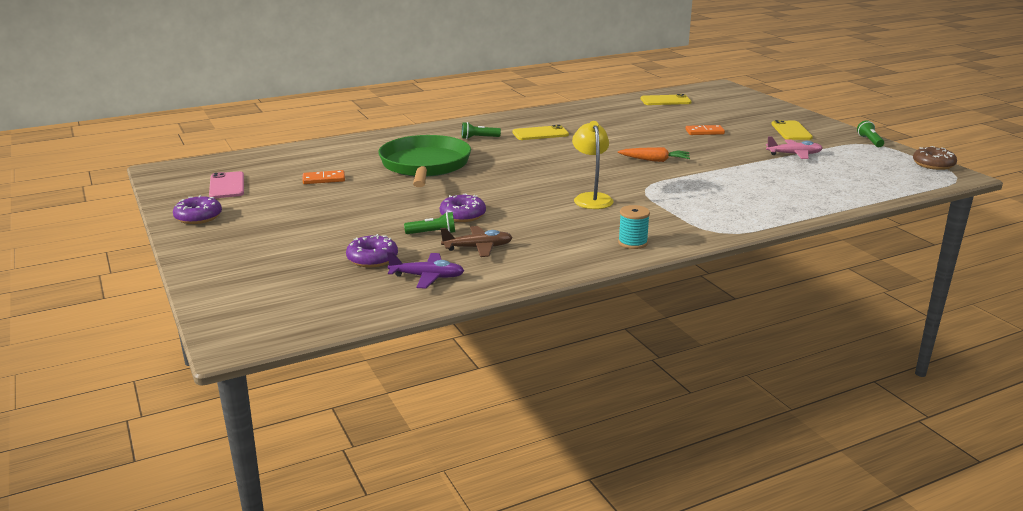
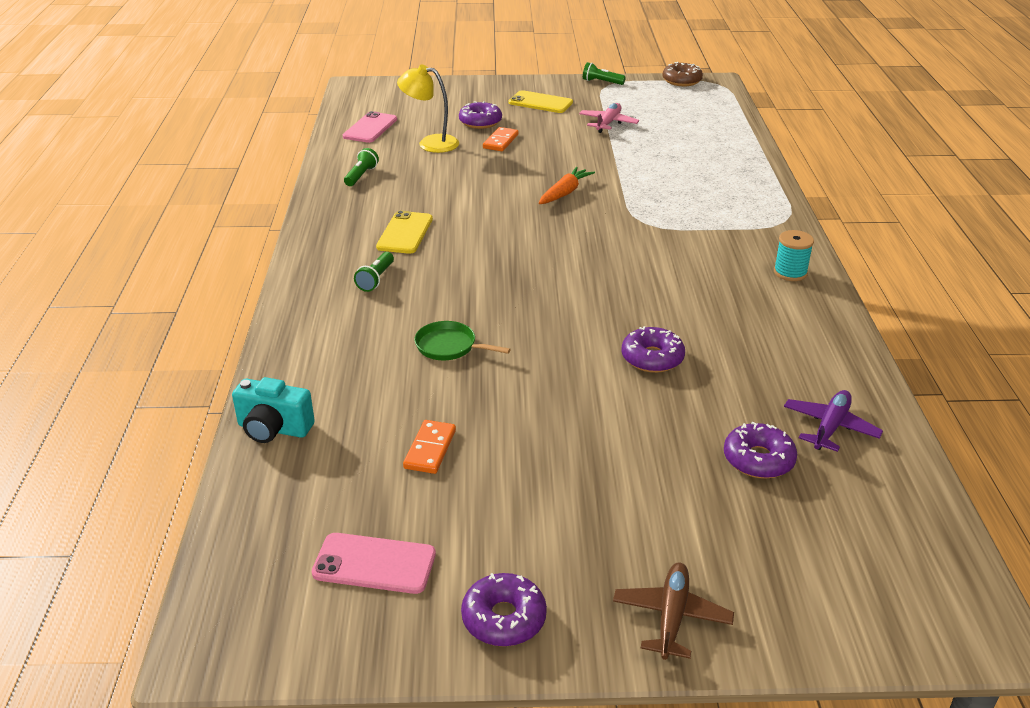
camera: 65 degrees left, 10 degrees up
green pan [378,135,471,187] -> green pan [414,321,511,360], size x0.43
green flashlight [404,212,455,234] -> green flashlight moved to [344,148,379,186]
brown plane [440,226,513,257] -> brown plane moved to [613,563,734,660]
yellow lamp [572,121,614,209] -> yellow lamp moved to [397,65,459,153]
yellow phone [641,94,692,105] -> pink phone [343,111,397,143]
none -> turquoise camera [232,377,315,443]
none -> purple donut [459,101,502,129]

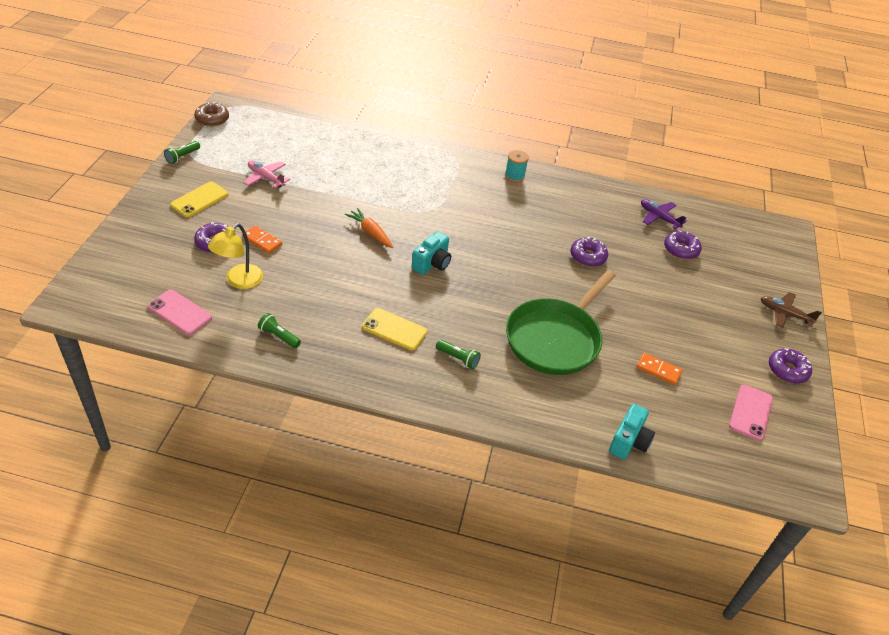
camera: 80 degrees left, 10 degrees up
green pan [414,321,511,360] -> green pan [506,270,616,375], size x2.34
none -> turquoise camera [412,231,451,275]

